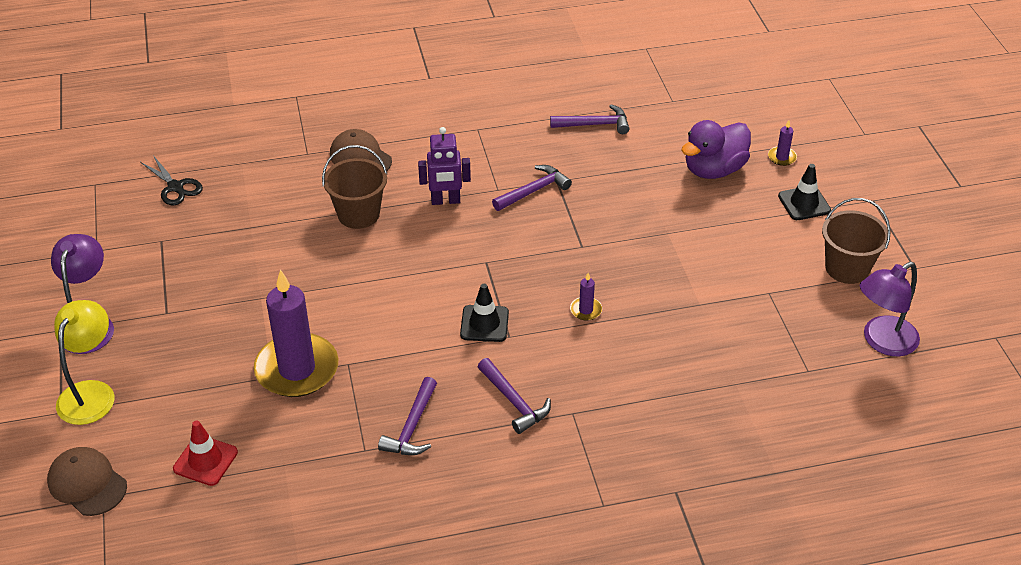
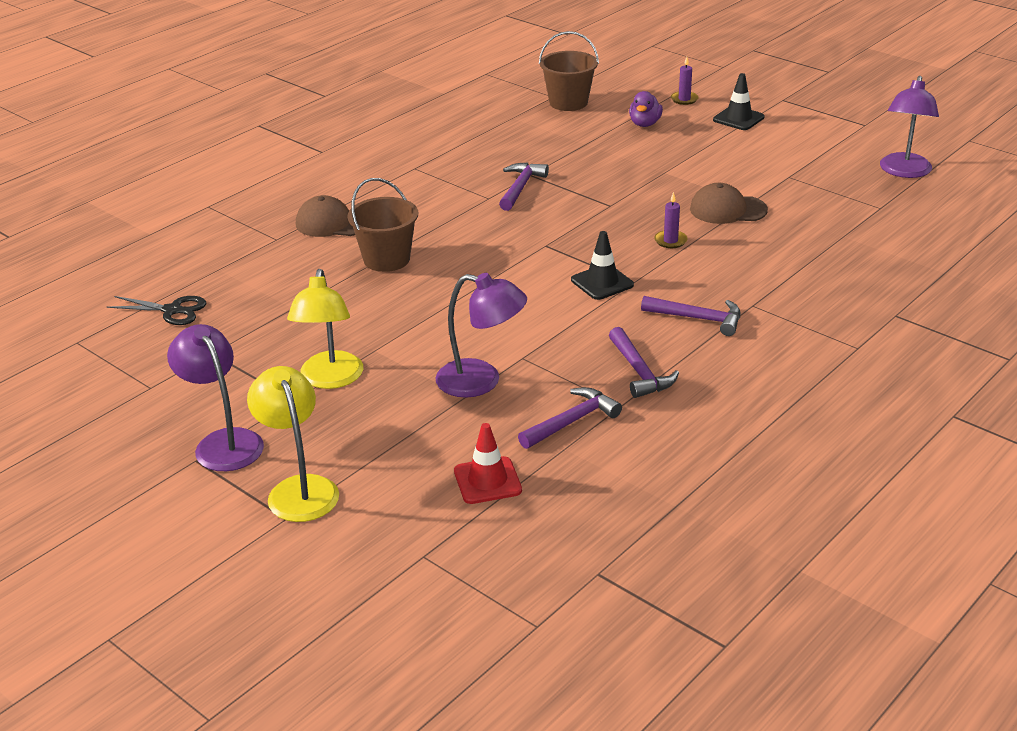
camera: 35 degrees left, 10 degrees down
brown cap [47,447,127,516] -> brown cap moved to [690,183,768,224]
purple candle [254,269,339,397] -> purple lamp [436,273,527,398]
purple robot [418,127,471,205] -> none
purple hammer [550,105,629,134] -> purple hammer moved to [518,387,622,449]
purple duck [681,120,751,179] -> purple duck [629,91,663,127], size x0.59
brown bucket [822,198,891,284] -> brown bucket moved to [539,31,599,111]
none -> yellow lamp [287,269,363,389]

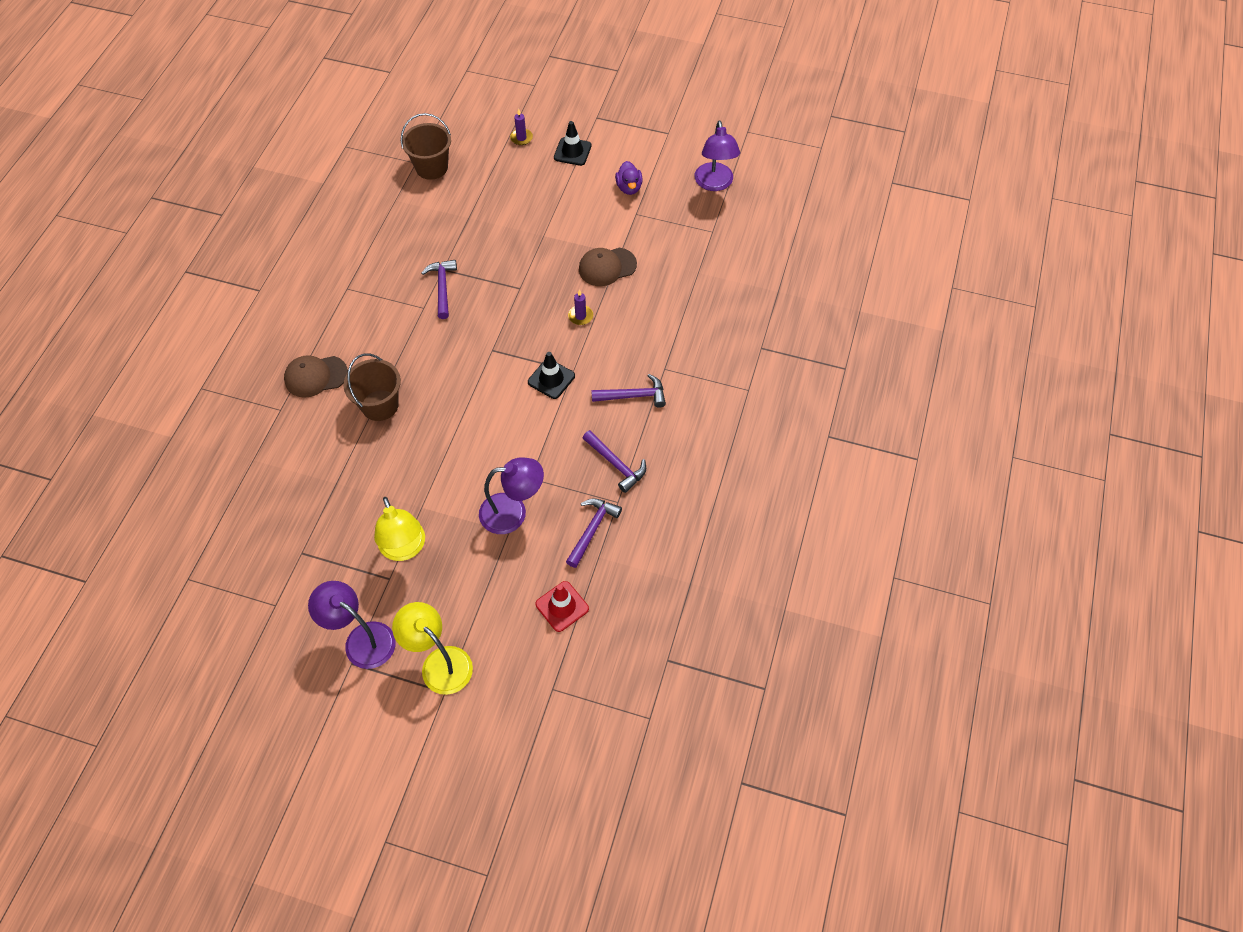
camera: 25 degrees left, 25 degrees up
black scissors [107,296,206,325] -> none
purple duck [629,91,663,127] -> purple duck moved to [615,161,643,195]

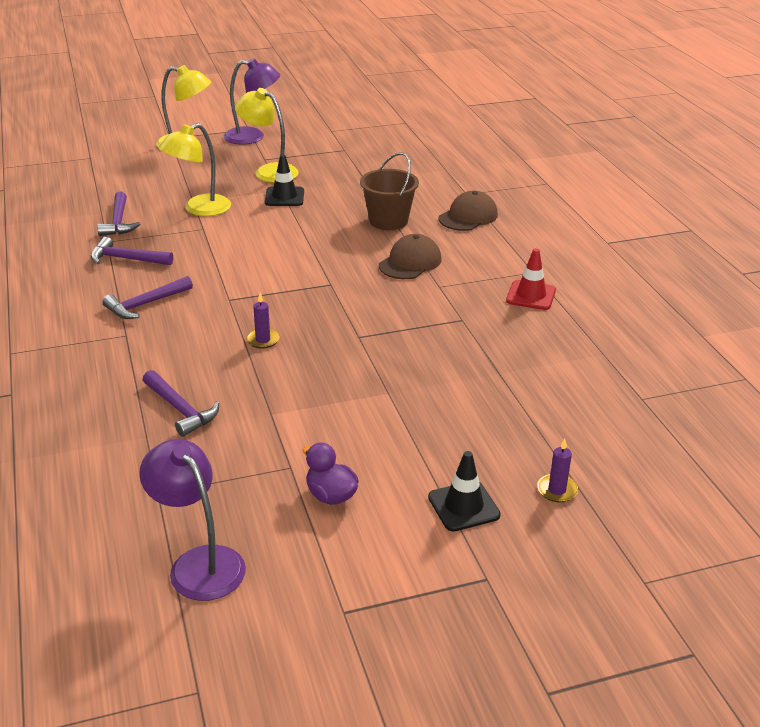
camera: 145 degrees right, 25 degrees down
brown bucket [401,113,451,180] -> none
purple hammer [421,260,457,319] -> purple hammer moved to [143,370,219,437]
purple lamp [479,458,544,534] -> yellow lamp [159,123,231,216]
black traffic cone [528,352,575,399] -> black traffic cone moved to [265,155,304,206]
red traffic cone [535,581,589,632] -> red traffic cone moved to [506,248,556,310]
brown cap [579,248,637,286] -> brown cap moved to [379,234,442,279]

